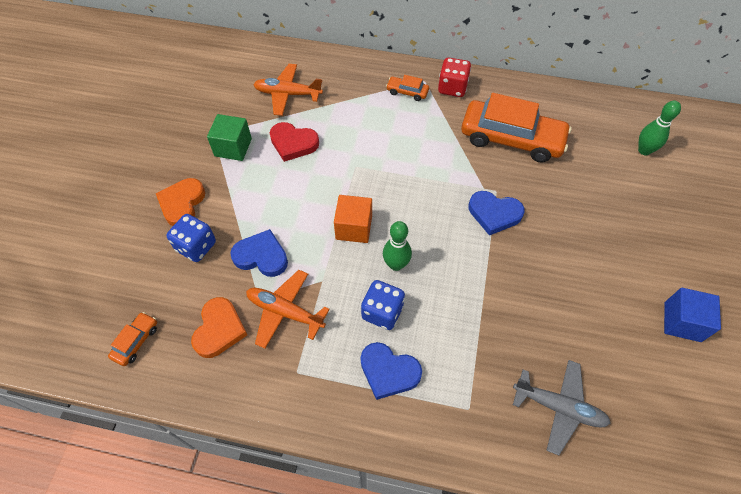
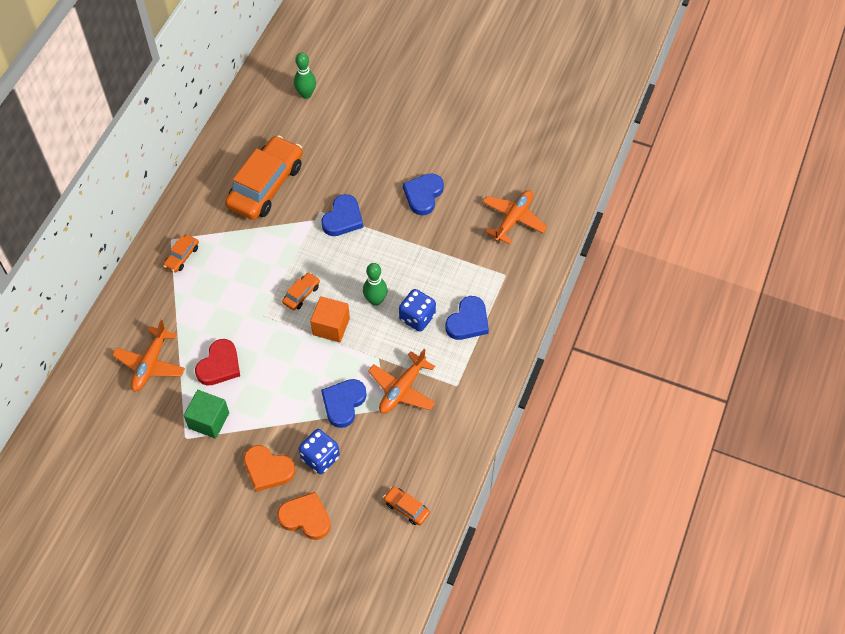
camera: 80 degrees left, 0 degrees up
orange heart [191,297,247,358] -> orange heart moved to [277,492,331,540]
red dice [438,58,471,97] -> none
grey plane [513,360,611,456] -> orange plane [483,190,547,244]
blue cube [664,288,721,342] -> none
none -> orange car [282,272,320,310]
none -> blue heart [403,173,444,215]

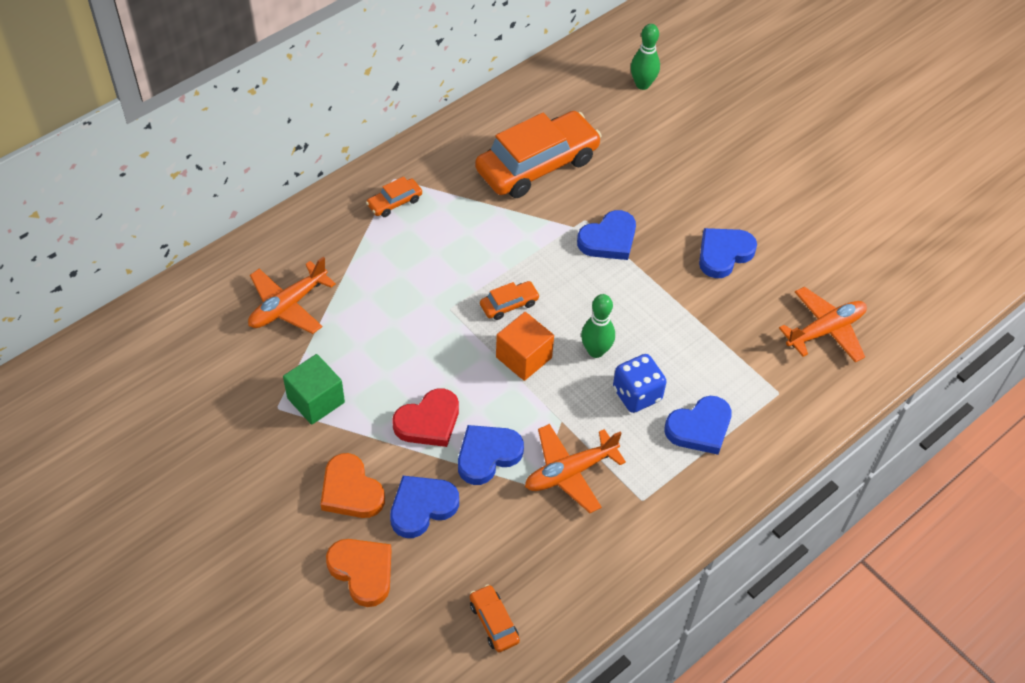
camera: 25 degrees right, 5 degrees down
red heart [195,339,240,386] -> red heart moved to [392,388,459,447]
blue dice [299,429,340,474] -> blue heart [390,476,459,538]

